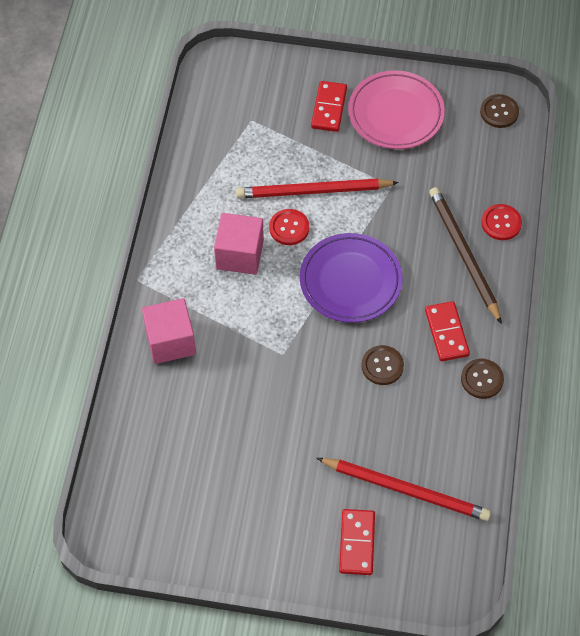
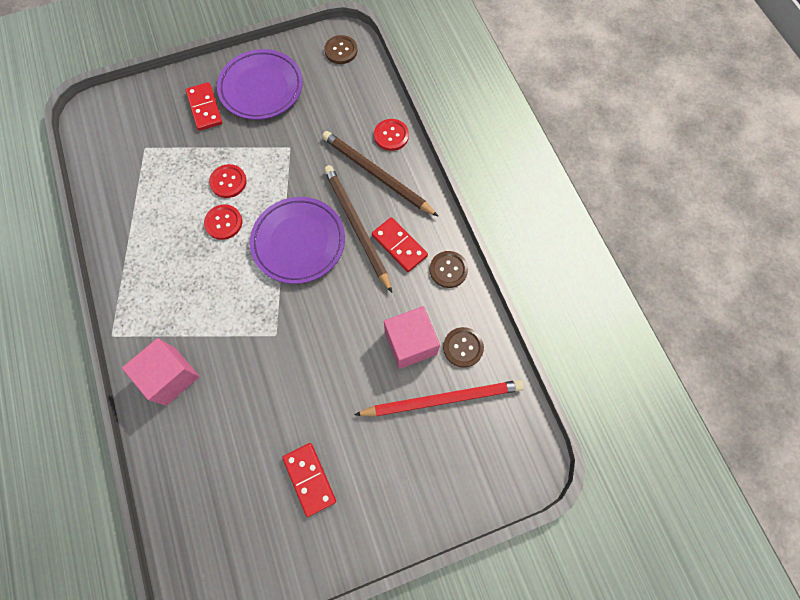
camera: 30 degrees left, 10 degrees up
pink cube [214,213,264,275] -> pink cube moved to [384,306,440,369]
red pencil [236,178,399,198] -> red button [209,164,247,198]
red domino [339,509,375,575] -> red domino moved to [282,443,336,517]
pink plate [348,70,445,149] -> purple plate [217,49,303,120]
brown button [361,345,404,385] -> brown button moved to [443,327,484,368]
none -> brown pencil [324,165,392,293]

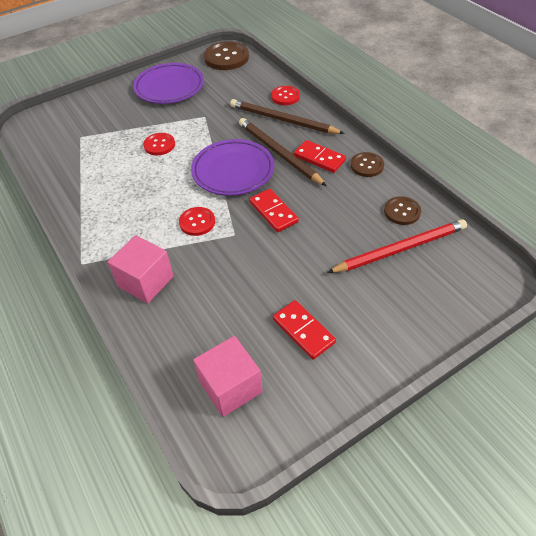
camera: 10 degrees left, 20 degrees down
red domino [186,82,222,131] -> red domino moved to [249,189,299,232]
red button [204,204,242,240] -> red button moved to [179,207,215,236]
brown button [324,35,358,64] -> brown button [204,41,249,70], size x1.69
pink cube [384,306,440,369] -> pink cube moved to [193,336,263,417]

